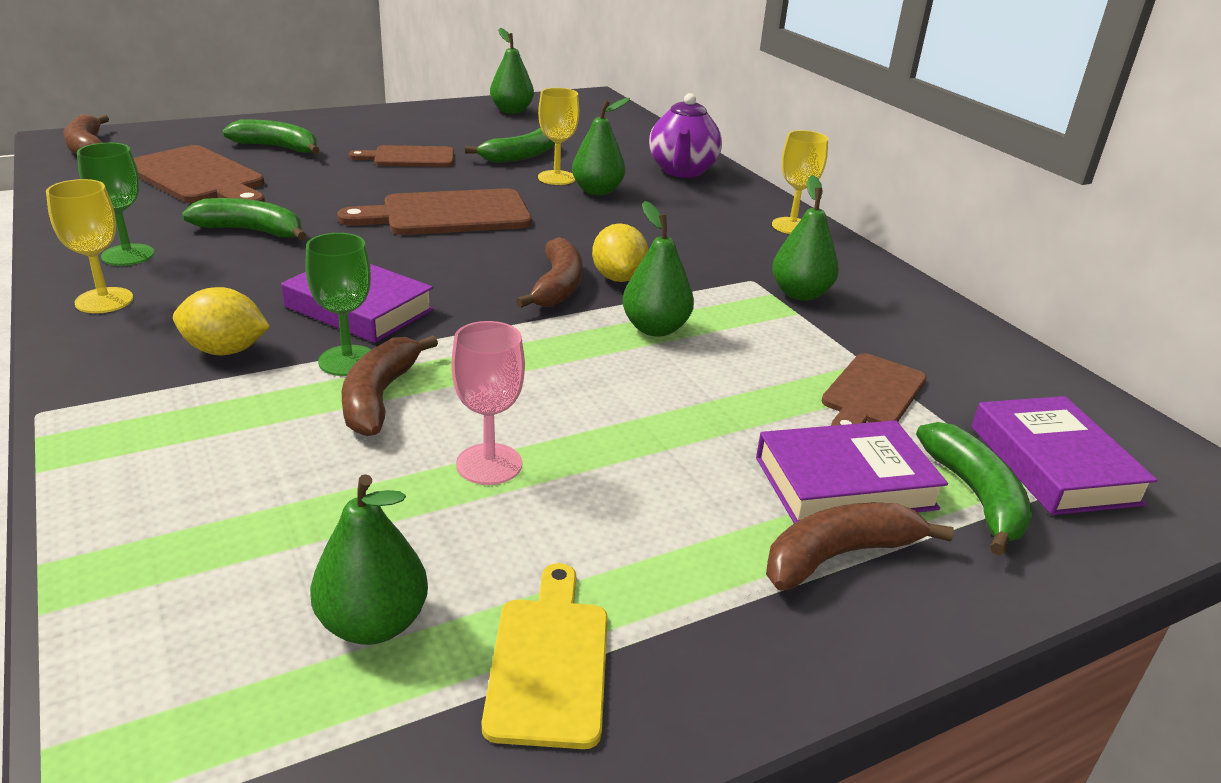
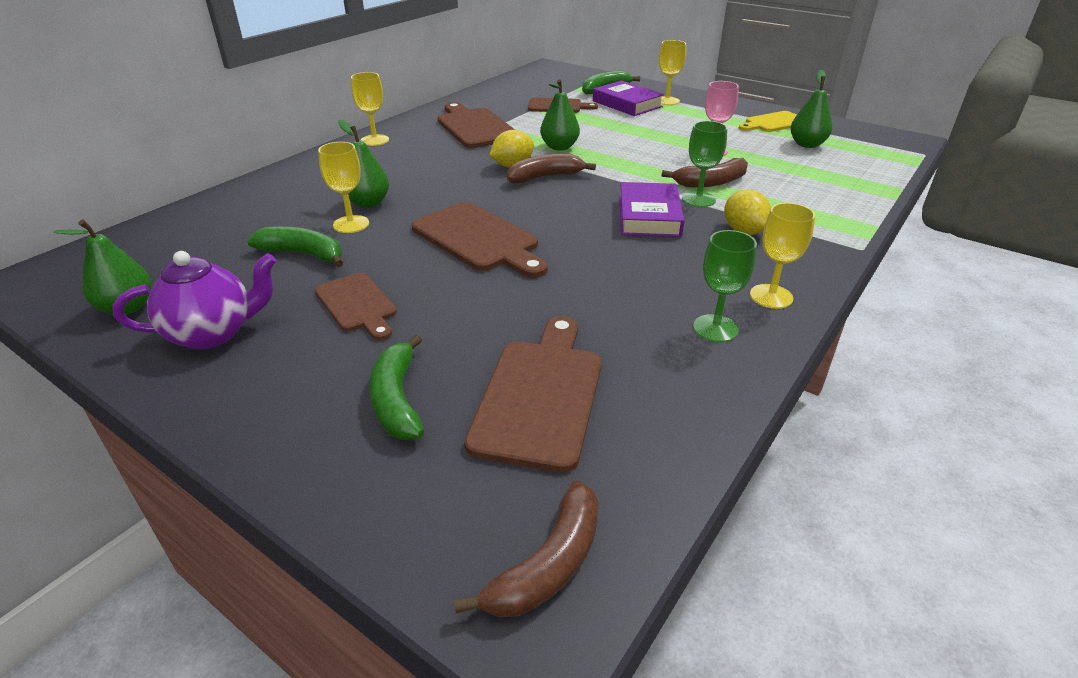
camera: 115 degrees left, 5 degrees up
green banana [182,198,306,240] -> none
purple teapot [649,93,722,178] -> purple teapot moved to [112,251,276,350]
brown banana [766,503,954,591] -> yellow goblet [659,40,686,105]
green pear [772,175,839,301] -> brown cutting board [437,102,515,148]
purple book [972,396,1158,515] -> none

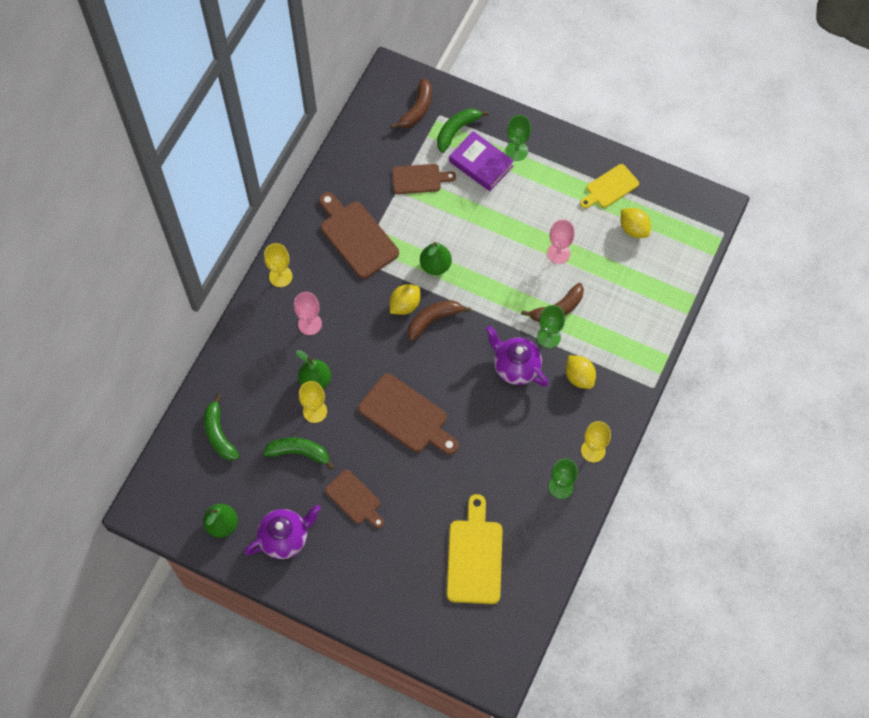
camera: 10 degrees left, 30 degrees up
green banana [369,335,424,440] -> green banana moved to [204,394,239,461]
brown banana [454,480,598,617] -> brown banana moved to [390,78,432,129]
brown cutting board [464,316,602,473] -> yellow cutting board [447,494,503,604]
purple book [619,182,684,237] -> purple teapot [486,326,549,387]
yellow goblet [659,40,686,105] -> green goblet [506,115,531,161]
green pear [791,70,832,148] -> yellow lemon [621,208,651,238]
none -> pink goblet [294,292,322,335]

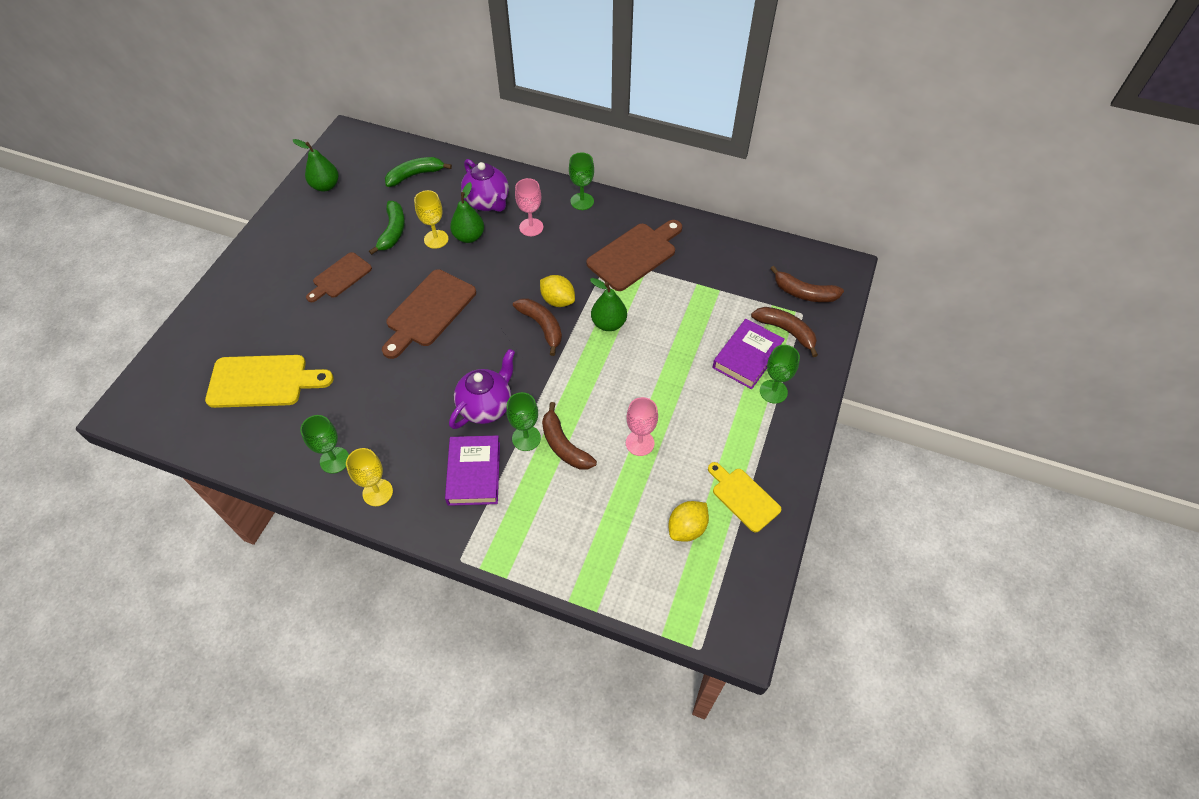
camera: 85 degrees right, 10 degrees down
purple teapot [244,505,321,559] -> purple teapot moved to [461,159,509,212]
yellow goblet [264,243,293,287] -> green goblet [569,152,594,210]
brown cutting board [392,164,456,194] -> none
green banana [437,108,489,153] -> brown banana [751,307,818,357]
yellow lemon [566,355,596,389] -> purple book [445,435,500,506]

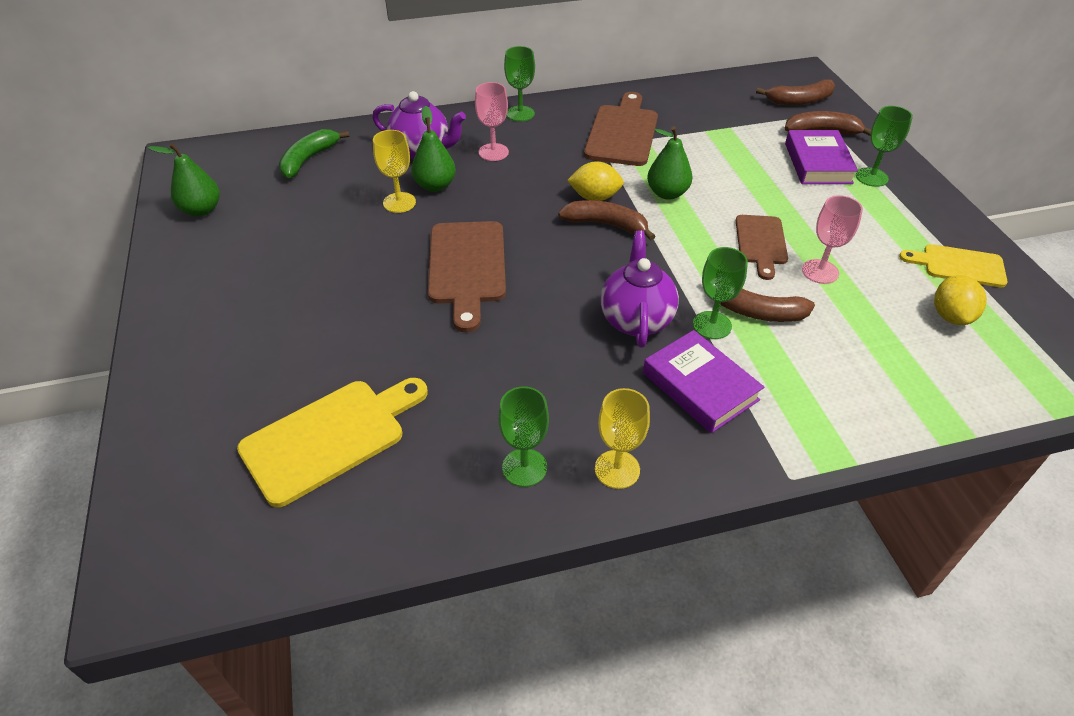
camera: 35 degrees left, 10 degrees down
brown cutting board [306,252,372,302] -> brown cutting board moved to [736,215,788,280]
green banana [369,201,405,255] -> none

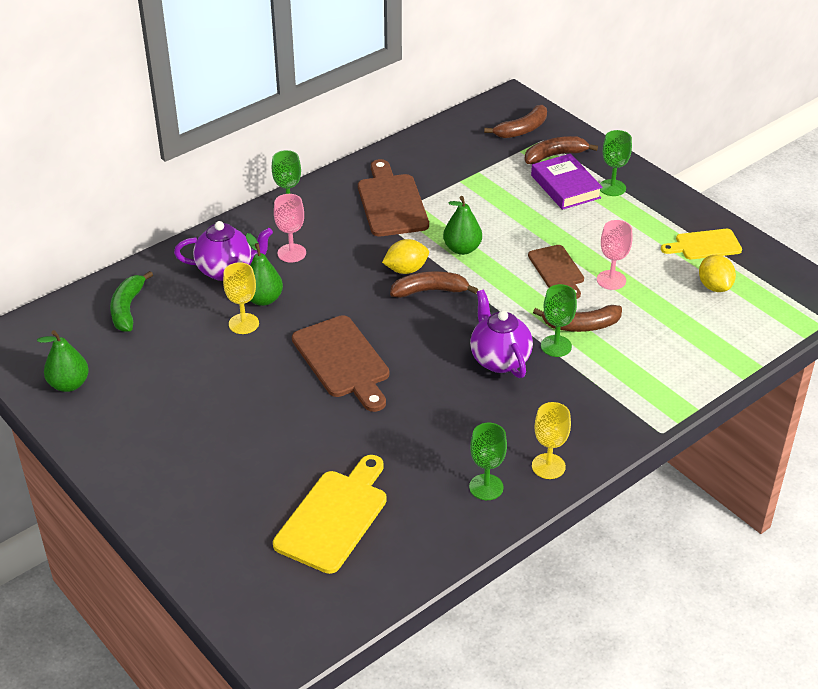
camera: 25 degrees left, 5 degrees down
purple book [643,330,764,433] -> none

